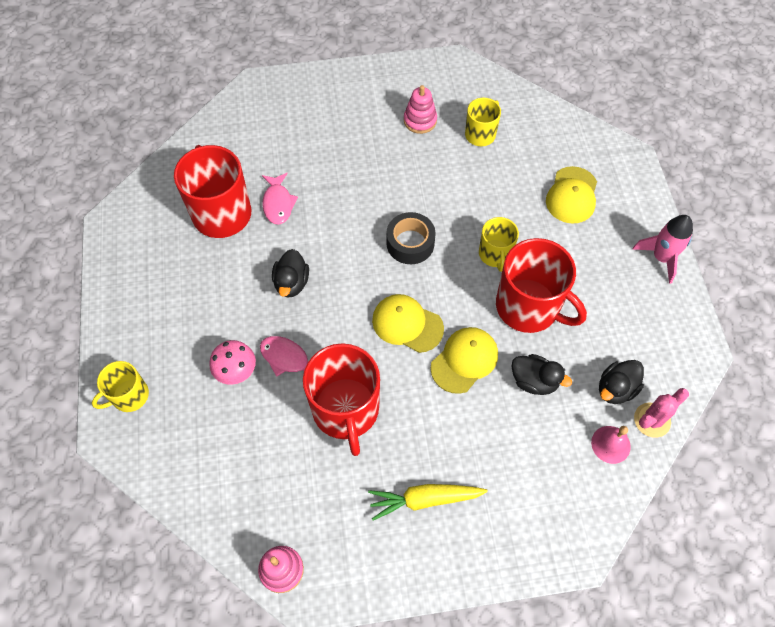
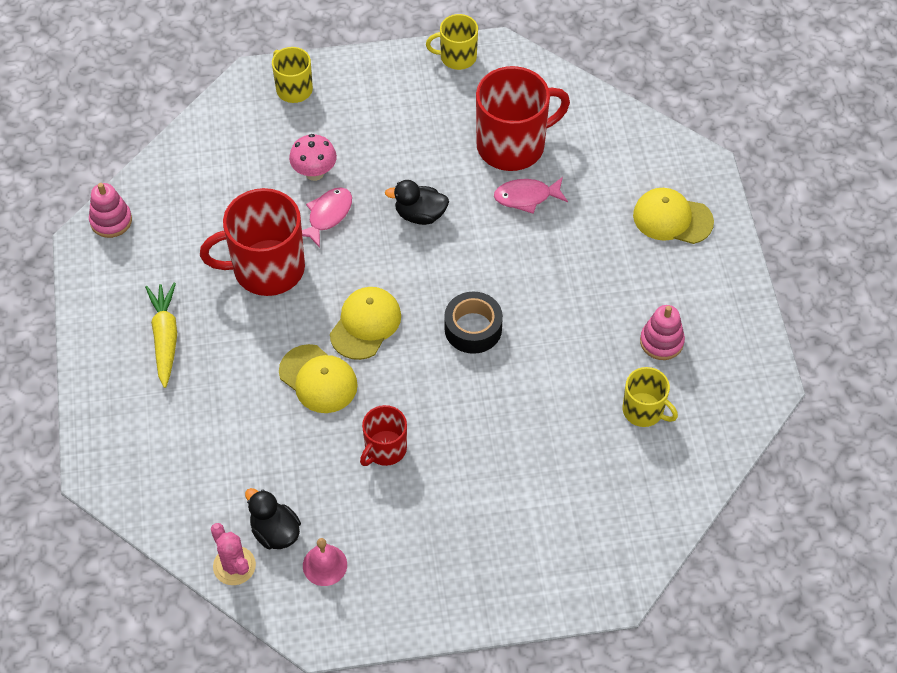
camera: 90 degrees right, 5 degrees down
yellow mug [479,217,519,272] -> yellow mug moved to [426,14,478,70]
red mug [496,238,587,333] -> red mug [360,405,407,466], size x0.55
black duck [511,354,572,395] -> none
yellow cap [546,166,597,224] -> yellow cap moved to [633,188,714,244]
pink bell [591,426,631,464] -> pink bell moved to [303,538,347,586]
pink rocket [632,215,693,284] -> none

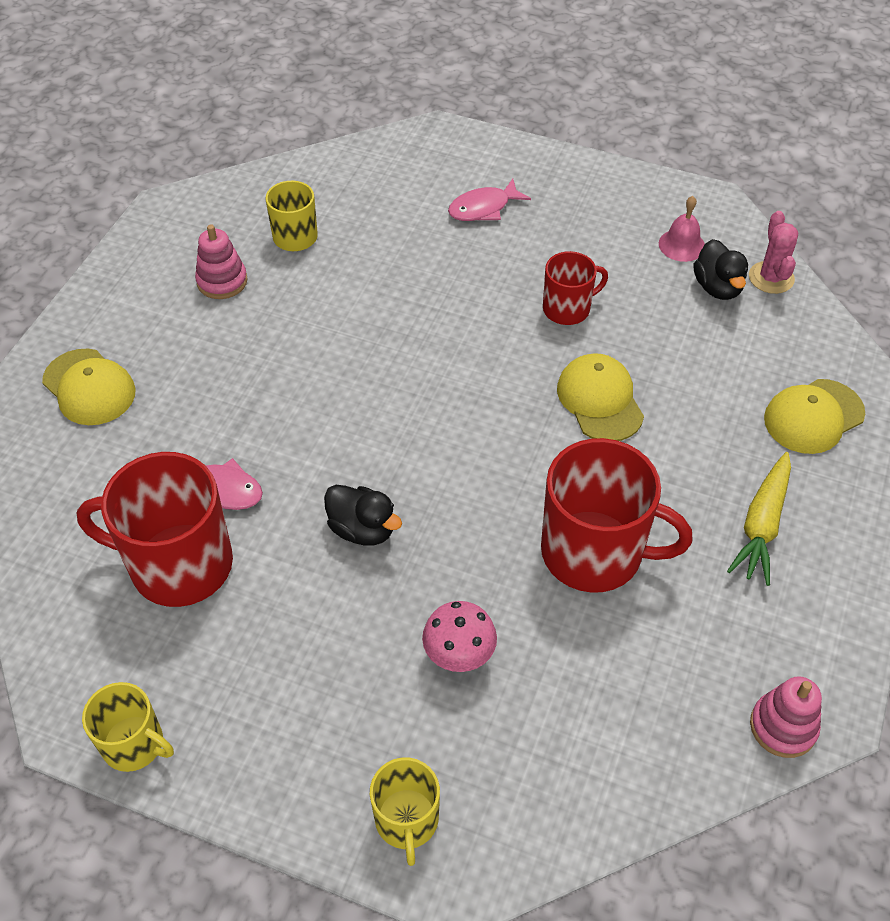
camera: 150 degrees left, 5 degrees down
pink fish [302,187,352,248] -> pink fish moved to [448,179,531,221]
yellow cap [330,287,401,360] -> yellow cap moved to [764,379,865,454]
black tape [444,292,503,354] -> none

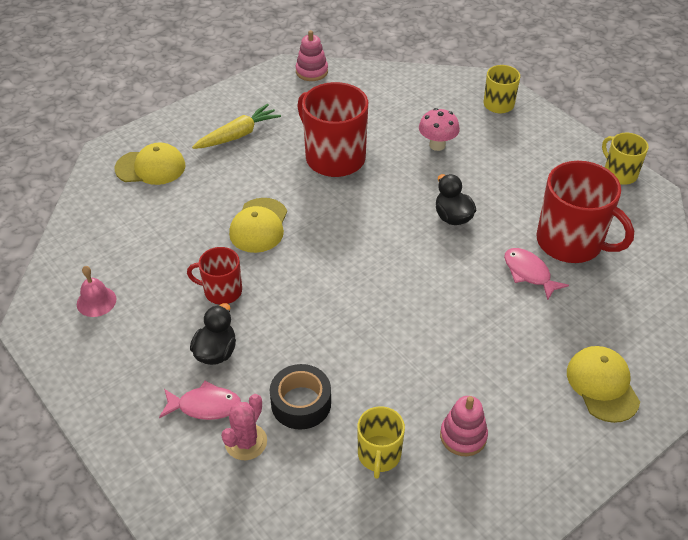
camera: 150 degrees left, 5 degrees down
black duck [694,239,748,300] -> black duck moved to [190,303,236,365]
pink cactus [749,211,798,294] -> pink cactus moved to [221,394,267,460]
none -> black tape [270,364,331,430]

